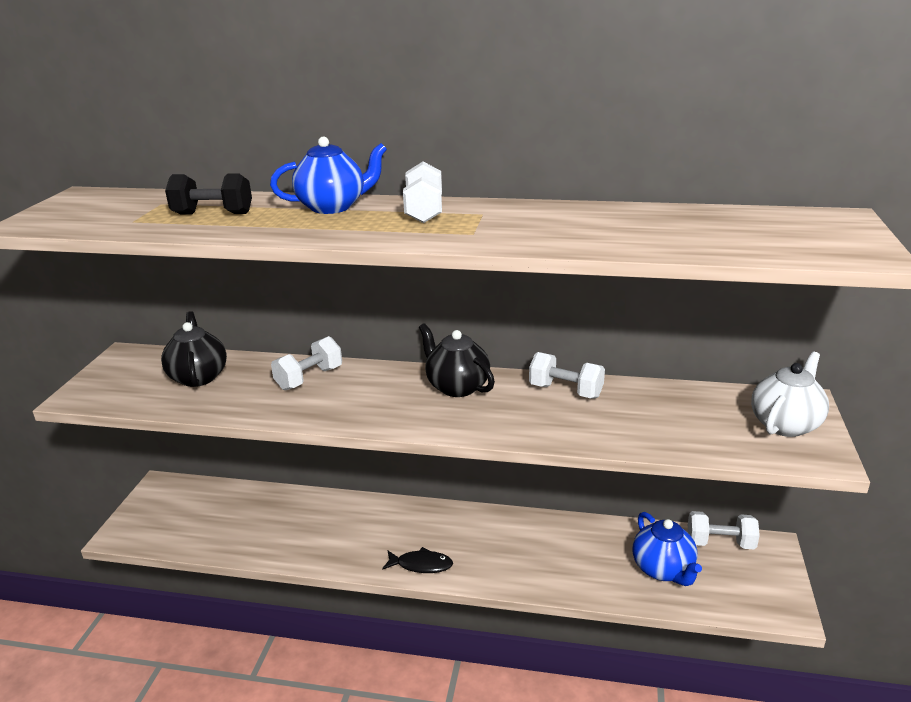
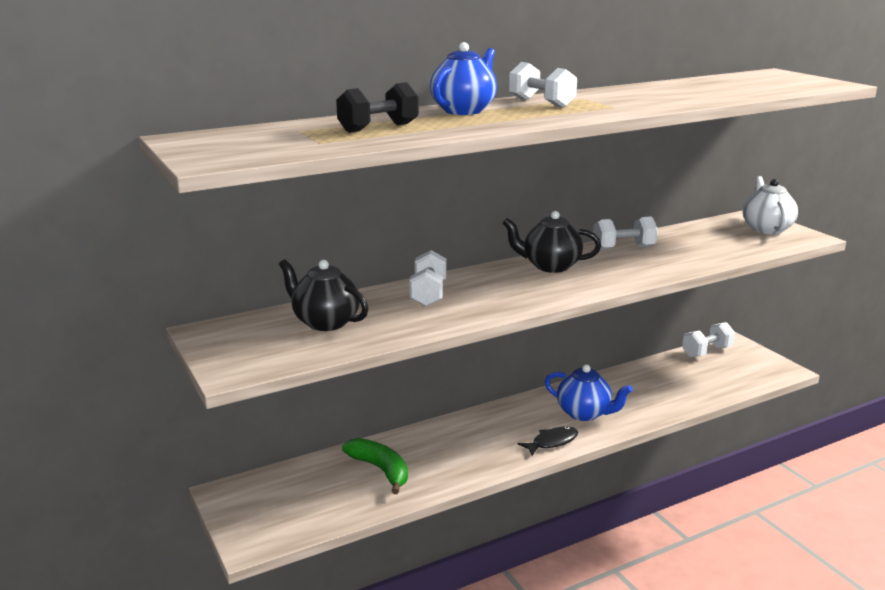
camera: 40 degrees left, 5 degrees down
blue teapot [632,512,702,586] -> blue teapot moved to [545,364,632,421]
none -> green banana [342,438,408,494]

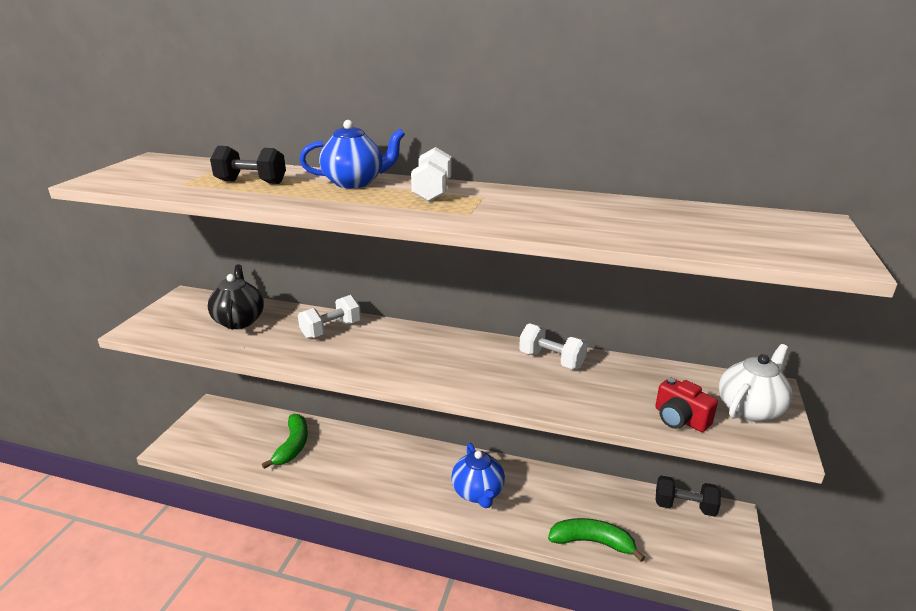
camera: 45 degrees right, 5 degrees up
black teapot [503,211,601,273] -> none
black fish [517,426,578,456] -> none
white dumbbell [682,322,735,357] -> black dumbbell [656,476,721,517]
none -> green banana [548,518,645,562]
none -> red camera [655,377,718,432]

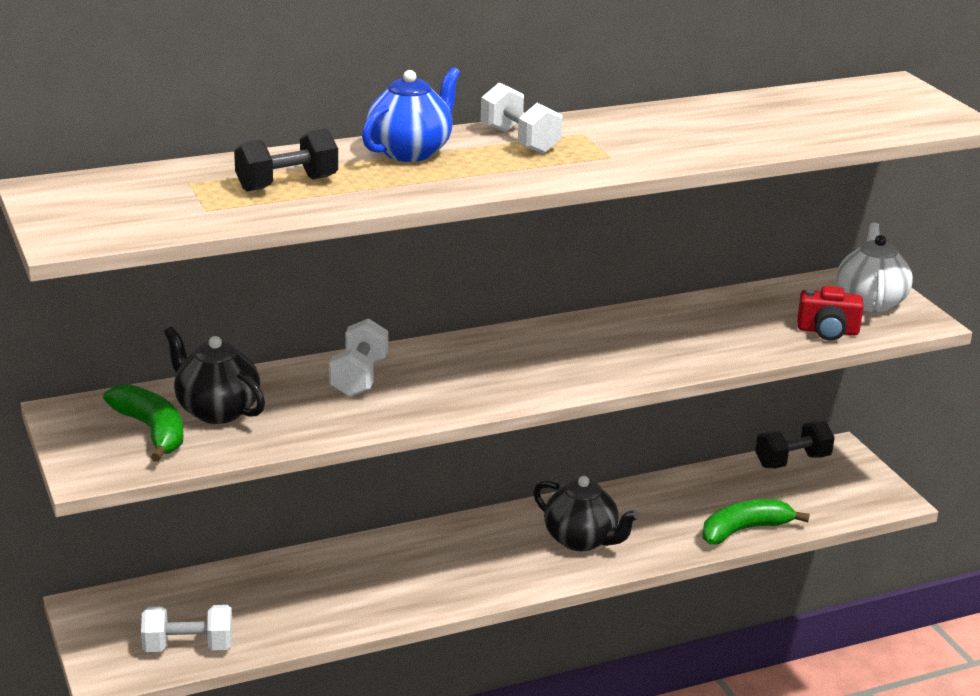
camera: 40 degrees left, 0 degrees up
green banana [262,414,308,469] -> green banana moved to [103,384,183,462]
blue teapot [451,443,505,508] -> black teapot [533,476,639,551]
white dumbbell [519,323,588,369] -> white dumbbell moved to [141,605,233,652]

